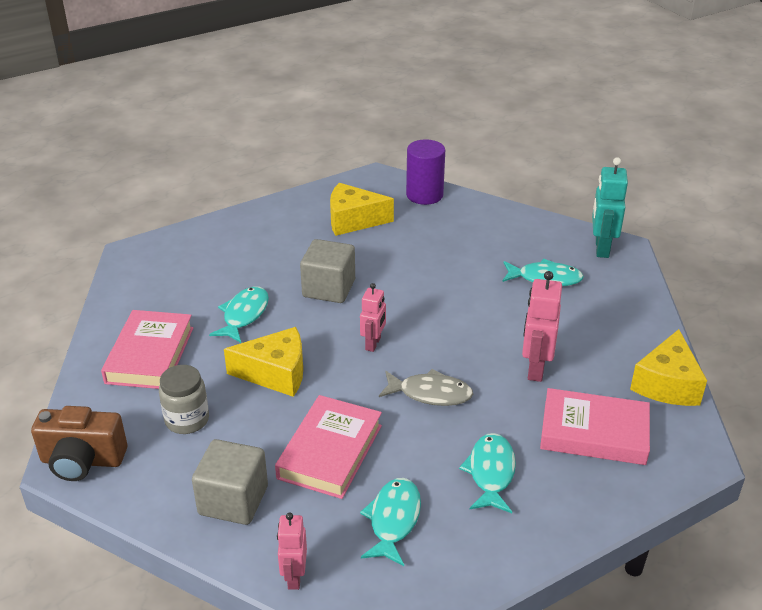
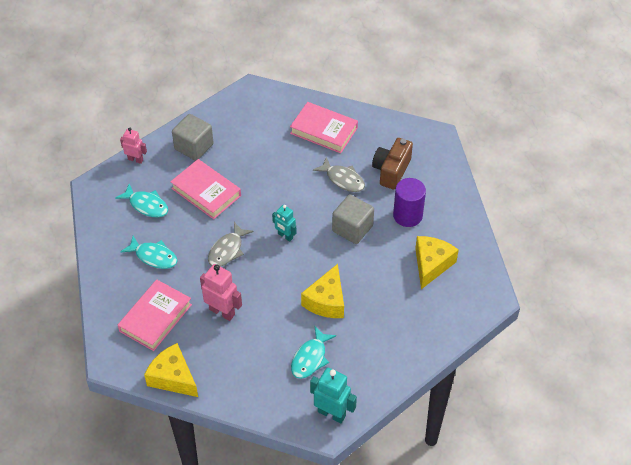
camera: 110 degrees right, 15 degrees up
brown camera [31,406,127,481] -> brown camera moved to [372,138,413,190]
grey jar [159,365,209,434] -> none
turquoise fish [209,286,269,343] -> grey fish [313,157,365,192]
yellow cheese [224,327,303,397] -> yellow cheese moved to [301,264,344,318]
pink robot [360,283,386,352] -> turquoise robot [272,205,296,242]
purple cylinder [406,139,445,205] -> purple cylinder moved to [393,178,426,227]

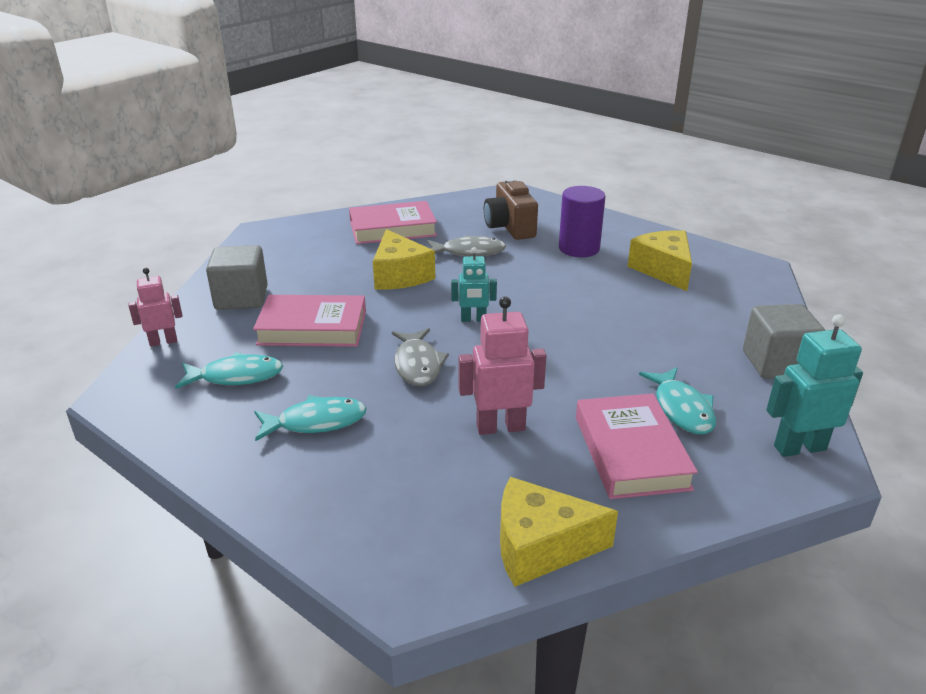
camera: 40 degrees left, 20 degrees down
pink book [118,279,192,351] -> pink book moved to [576,393,698,499]
yellow cheese [301,264,344,318] -> yellow cheese moved to [373,229,435,290]
grey cube [332,195,374,244] -> grey cube moved to [743,304,826,379]

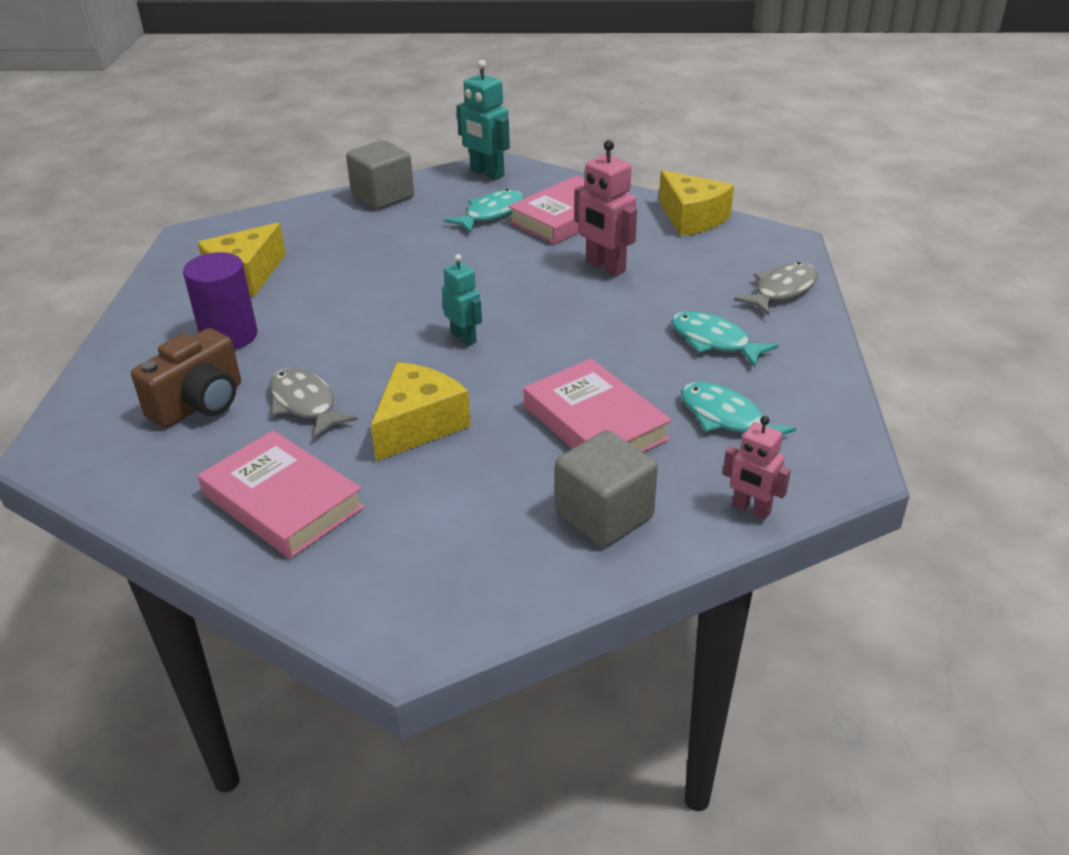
camera: 125 degrees left, 5 degrees up
grey fish [392,328,449,386] -> grey fish moved to [734,262,818,316]

